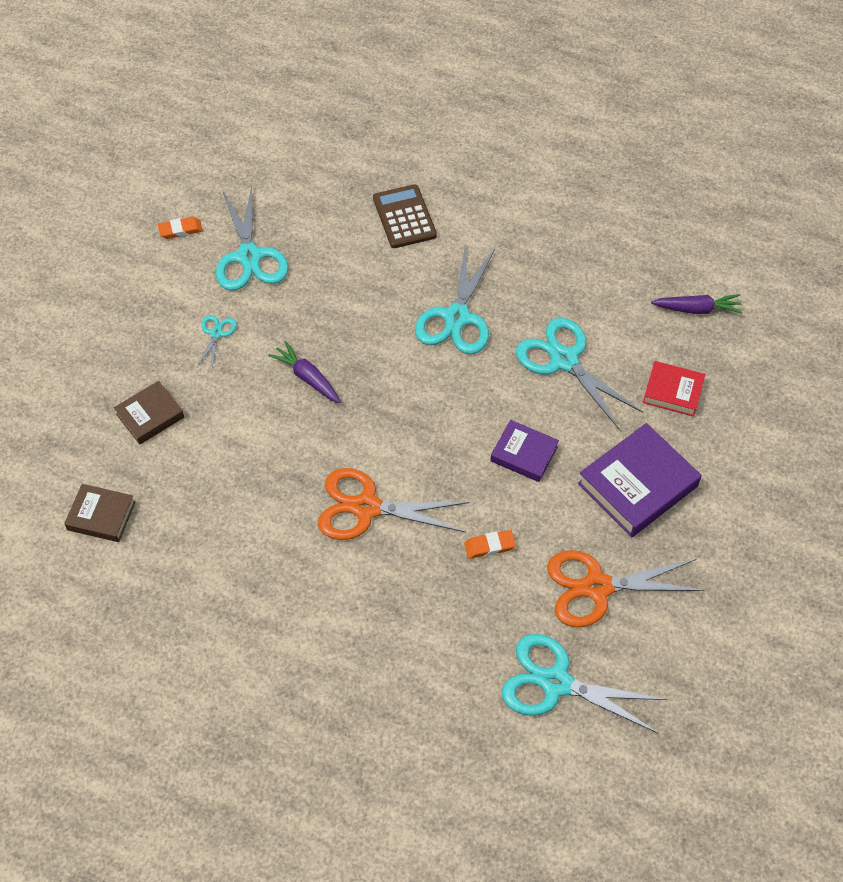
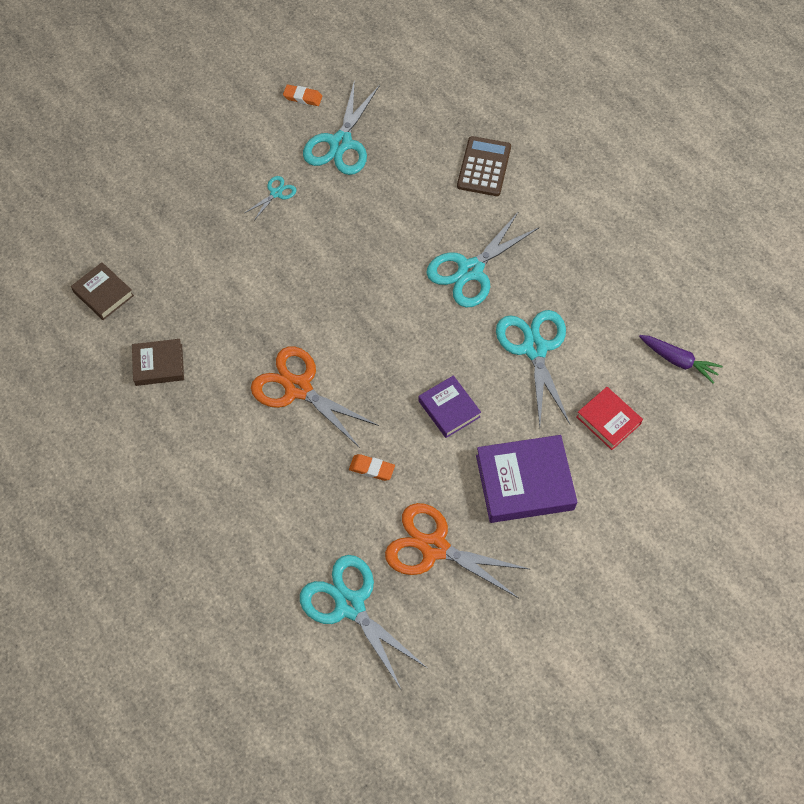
camera: 30 degrees right, 5 degrees up
brown book [114,381,184,445] -> brown book moved to [132,339,184,386]
purple carrot [268,341,341,403] -> none

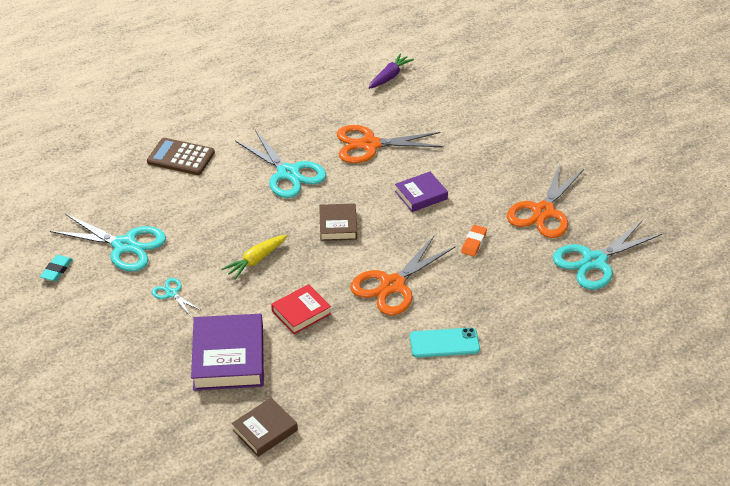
camera: 85 degrees left, 20 degrees down
brown book [132,339,184,386] -> brown book moved to [319,204,357,241]
orange eraser [283,85,322,106] -> turquoise eraser [40,255,73,281]
purple book [476,435,577,523] -> purple book moved to [191,314,264,391]
turquoise scissors [496,310,570,426] -> orange scissors [337,125,444,163]
red book [576,387,643,450] -> red book moved to [271,284,331,334]
none -> yellow carrot [222,235,287,280]
none -> turquoise phone [410,328,480,358]

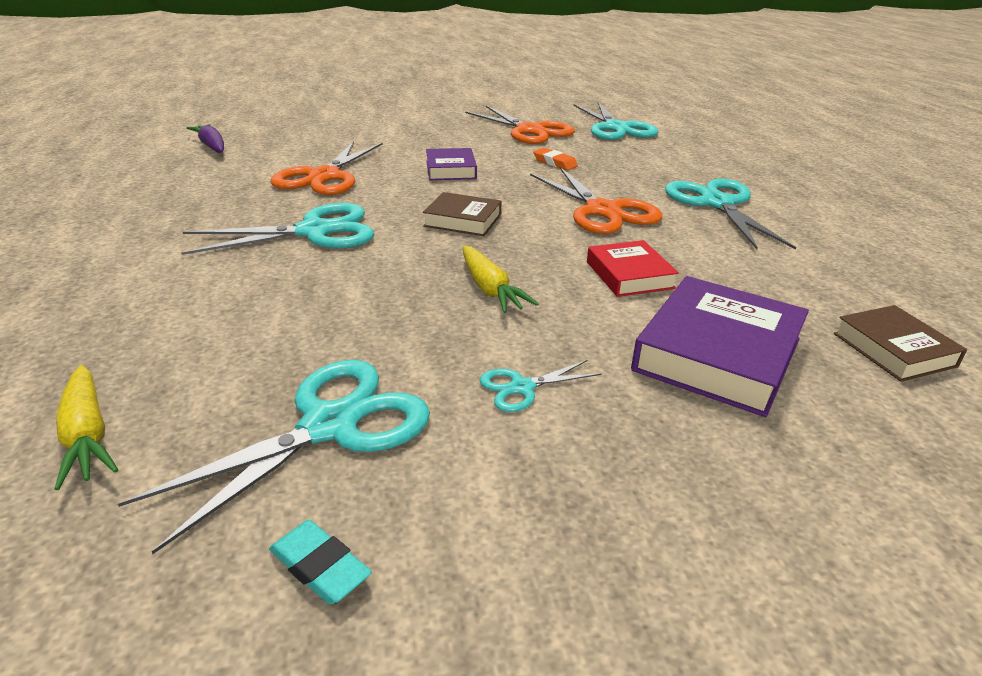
camera: 70 degrees left, 10 degrees down
brown calculator [147,138,215,175] -> none
purple book [191,314,264,391] -> purple book turned 75 degrees counterclockwise [631,276,809,417]
turquoise phone [410,328,480,358] -> turquoise scissors [665,179,796,249]
none -> yellow carrot [55,365,119,490]

